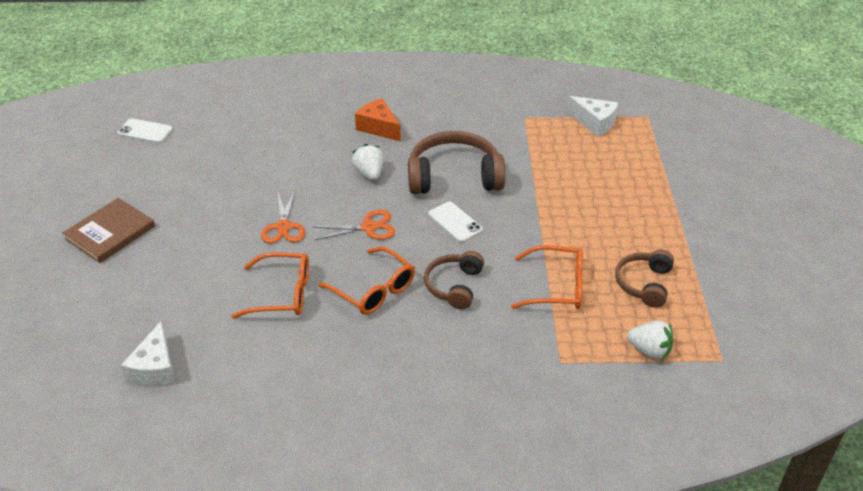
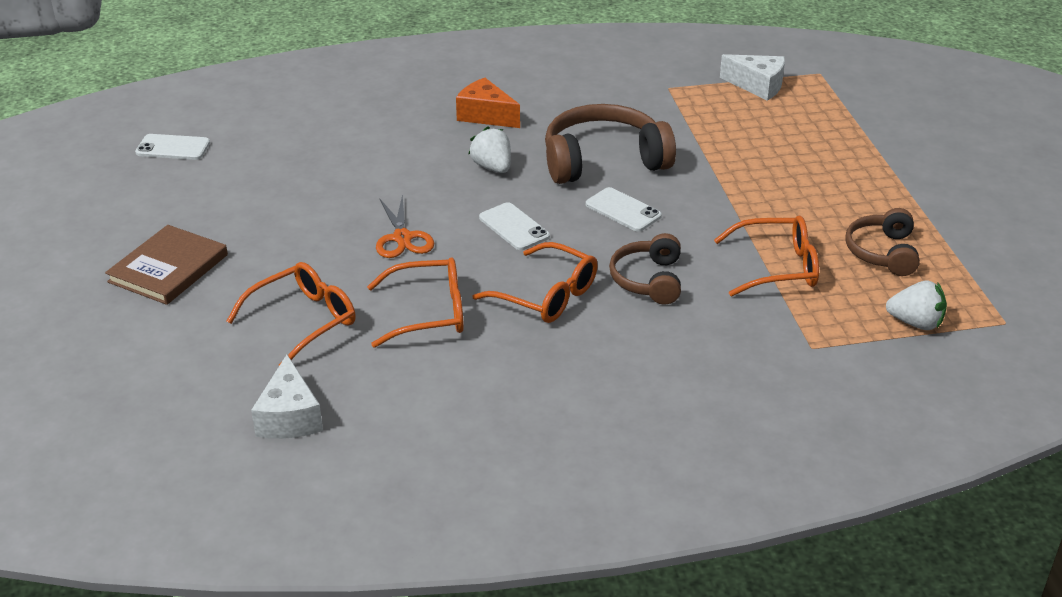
camera: 10 degrees left, 5 degrees down
orange scissors [314,210,395,240] -> white phone [479,202,550,250]
none -> orange glasses [227,262,356,366]

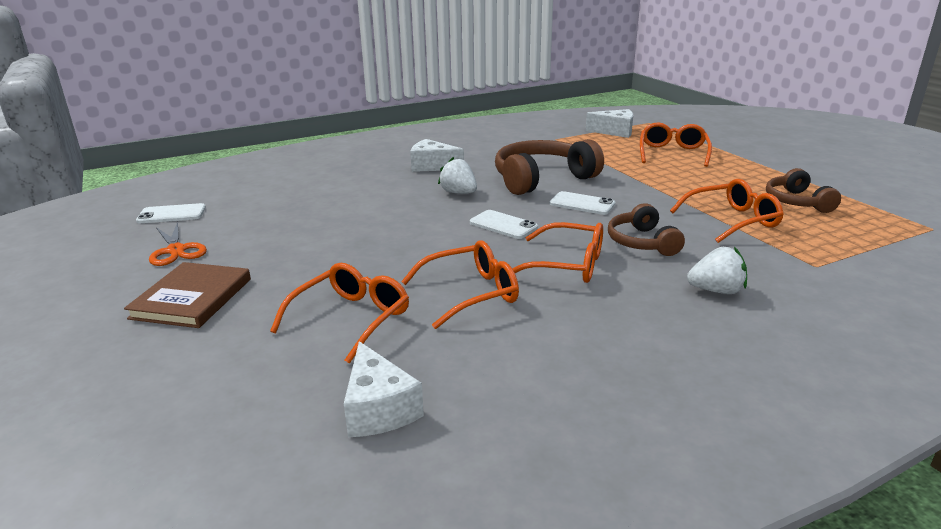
camera: 15 degrees left, 10 degrees down
orange scissors [376,194,435,258] -> orange scissors moved to [149,222,207,266]
orange cheese [456,78,520,128] -> white cheese [410,139,464,172]
white strawberry [886,281,947,330] -> white strawberry moved to [687,247,747,294]
none -> orange glasses [640,122,712,167]

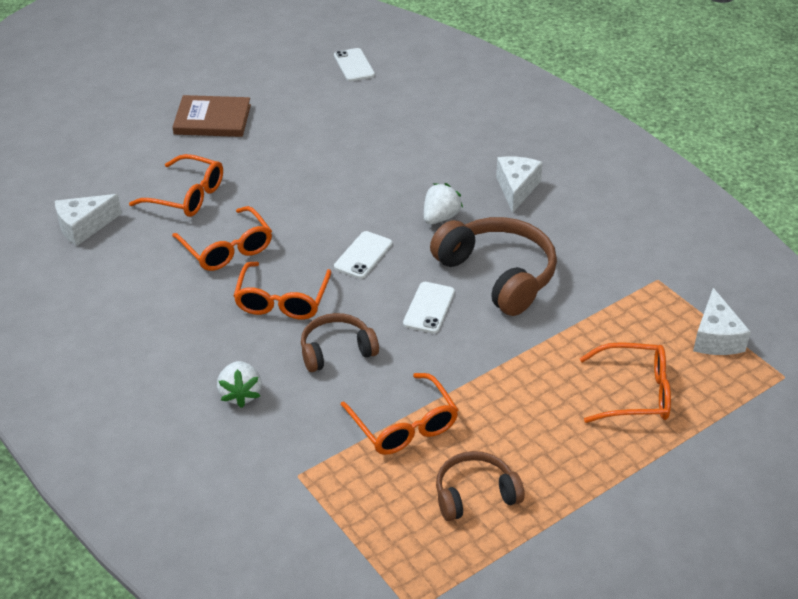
camera: 80 degrees right, 15 degrees up
orange scissors [149,222,207,266] -> none

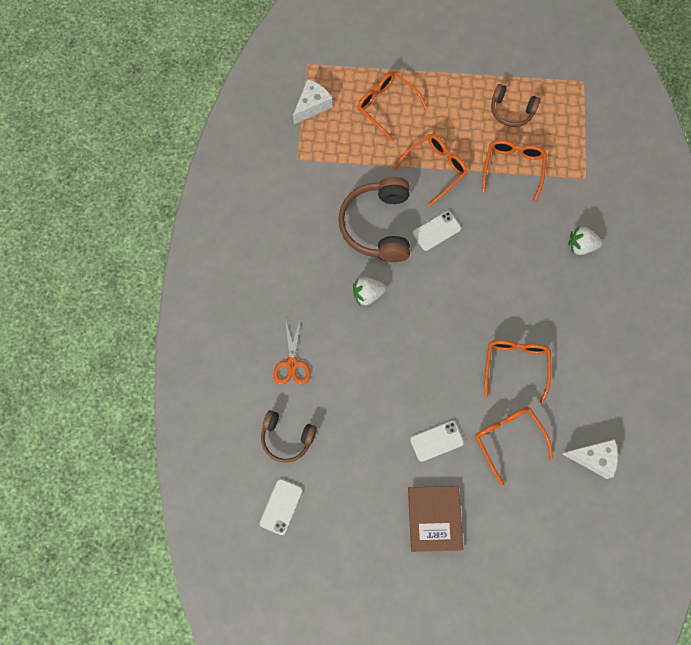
camera: 140 degrees left, 30 degrees up
brown book [173,95,251,137] -> brown book turned 45 degrees clockwise [408,486,463,552]
white strawberry [217,361,262,408] -> white strawberry turned 120 degrees counterclockwise [568,227,602,255]
orange glasses [234,262,331,319] -> orange glasses moved to [393,134,468,206]
brown headphones [301,313,379,372] -> brown headphones moved to [261,410,317,463]
white phone [334,231,392,279] -> white phone moved to [410,421,464,462]
white cheese [496,156,543,213] -> none
none -> orange scissors [273,319,311,385]

